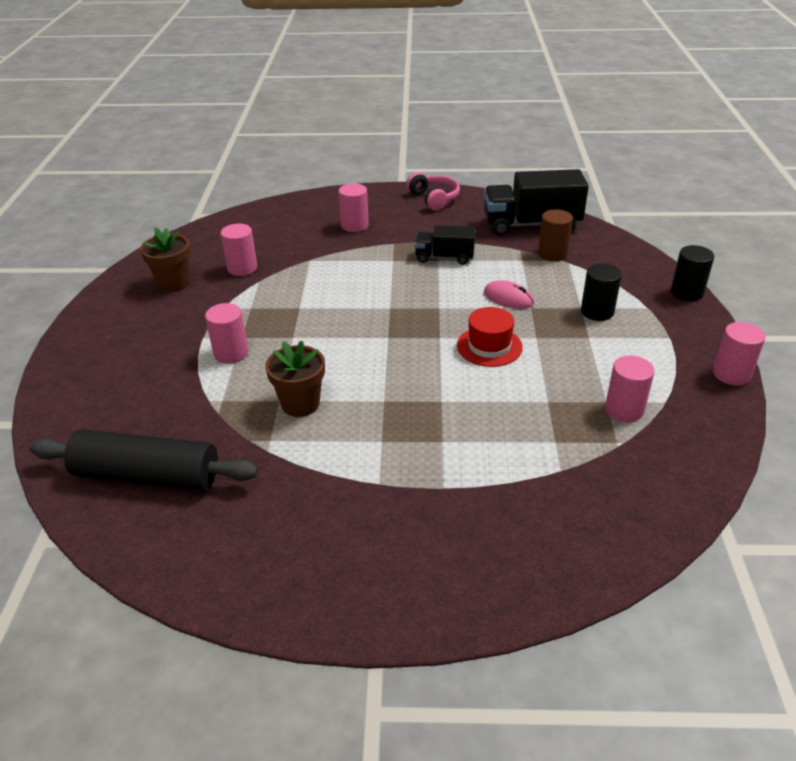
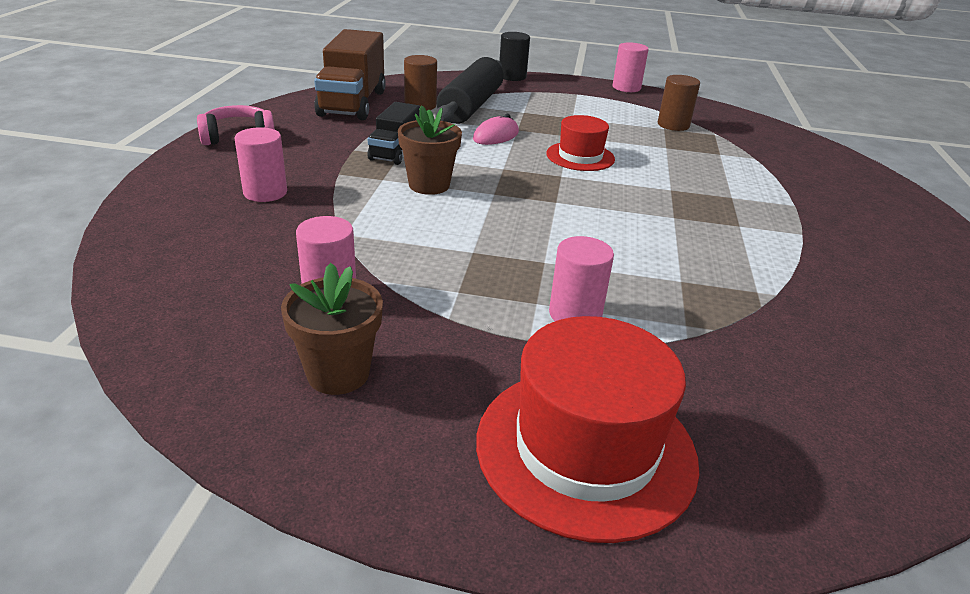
camera: 85 degrees left, 5 degrees down
black rolling pin [30,429,258,491] -> black rolling pin moved to [436,57,504,124]
brown flower pot [265,341,325,417] -> brown flower pot moved to [398,105,462,195]
black truck [484,169,589,236] -> brown truck [314,29,386,120]
black cylinder [581,263,622,321] -> none
pink cylinder [605,355,655,422] -> brown cylinder [658,75,700,131]
none -> red hat [476,316,699,543]

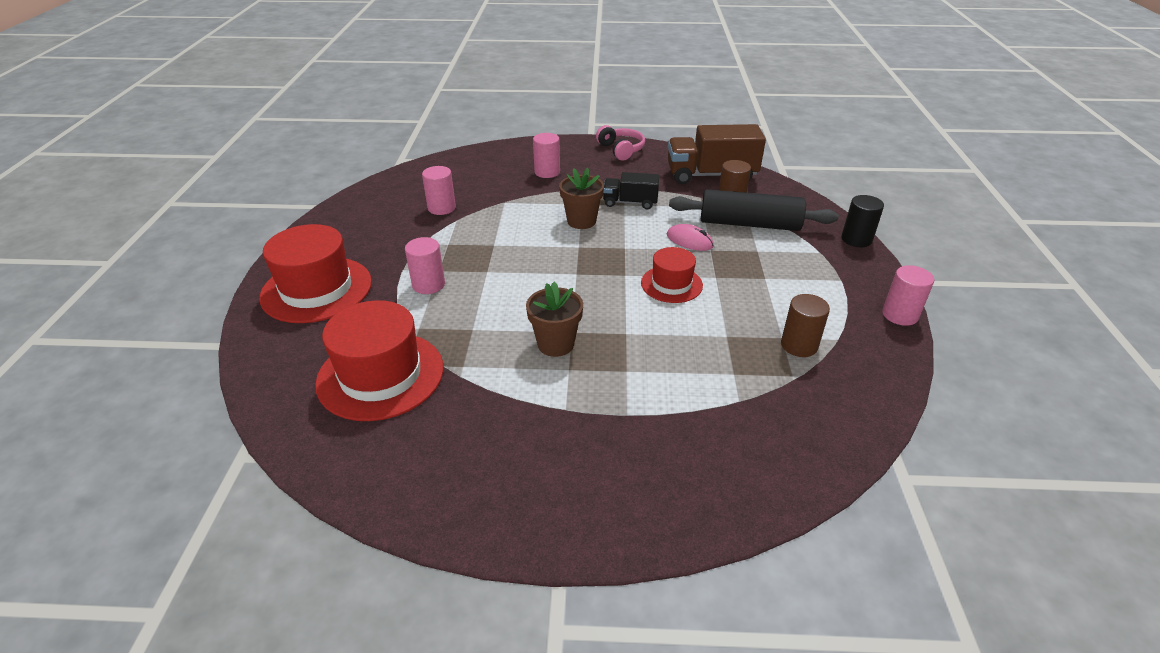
camera: 85 degrees right, 5 degrees up
brown flower pot [281,263,383,395] -> brown flower pot moved to [526,282,583,357]
none -> red hat [315,300,444,421]

